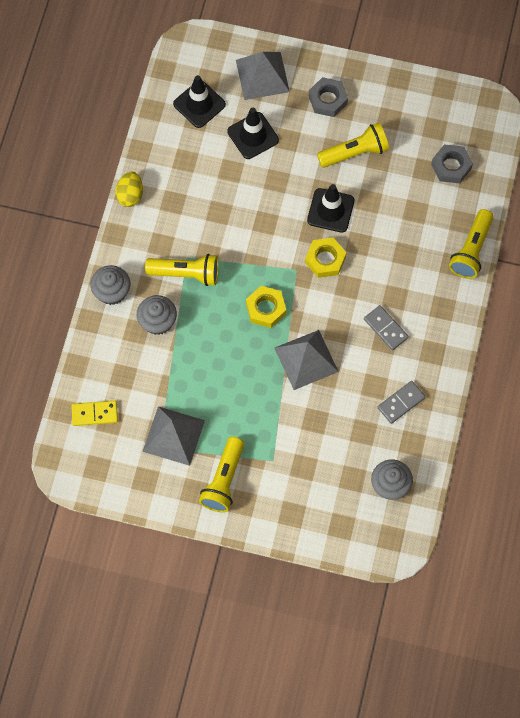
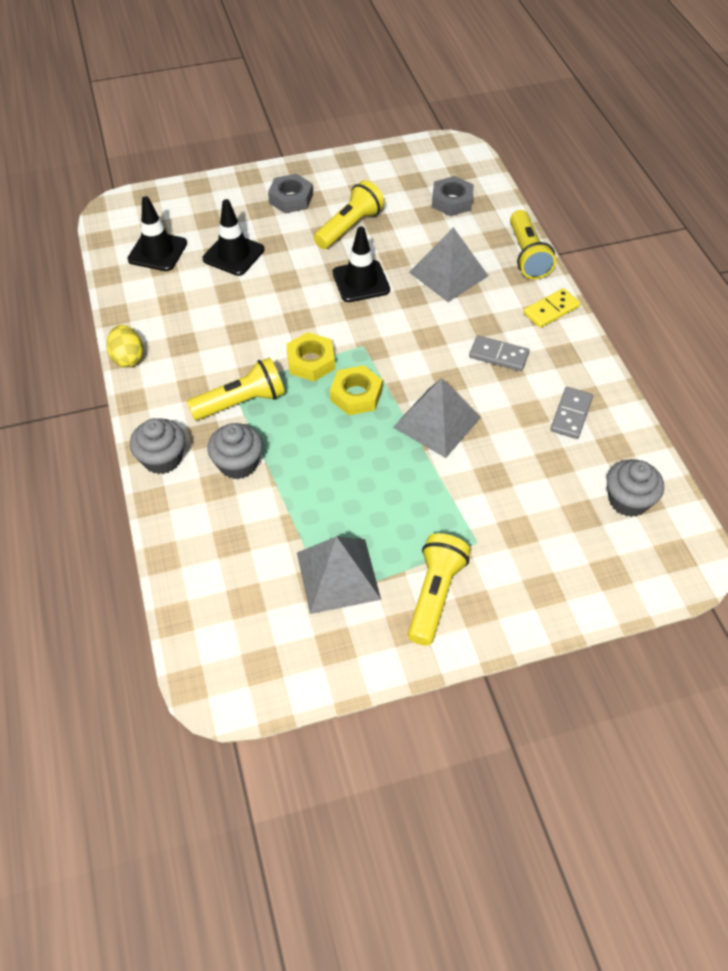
camera: 30 degrees left, 15 degrees down
yellow domino [71,401,118,426] -> yellow domino moved to [524,288,580,328]
yellow flashlight [199,437,244,513] -> yellow flashlight turned 150 degrees counterclockwise [408,533,470,646]
grey pyramid [236,52,290,100] -> grey pyramid moved to [409,227,488,302]
yellow nut [305,238,346,278] -> yellow nut moved to [286,332,335,381]

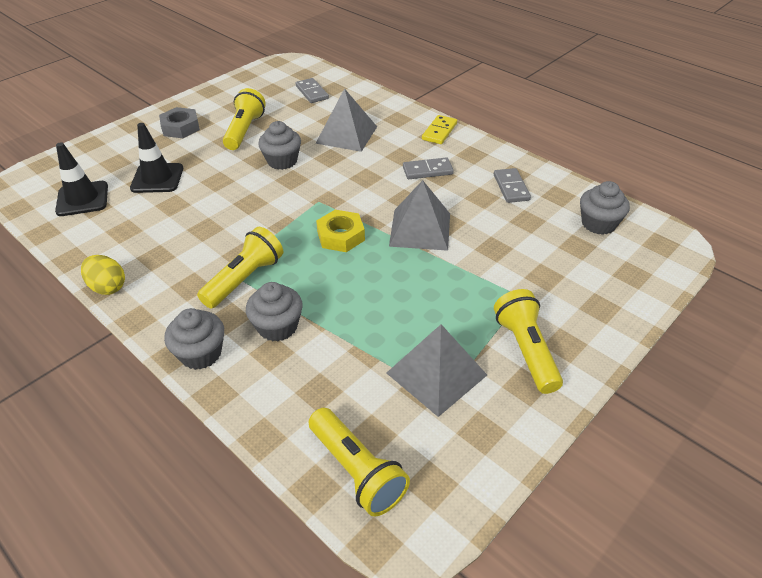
camera: 30 degrees left, 10 degrees down
yellow nut [286,332,335,381] -> none
black traffic cone [333,227,390,302] -> grey cupcake [258,121,301,170]
grey nut [432,176,474,216] -> grey domino [296,78,329,103]
yellow flashlight [510,210,556,279] -> yellow flashlight moved to [309,408,410,517]

